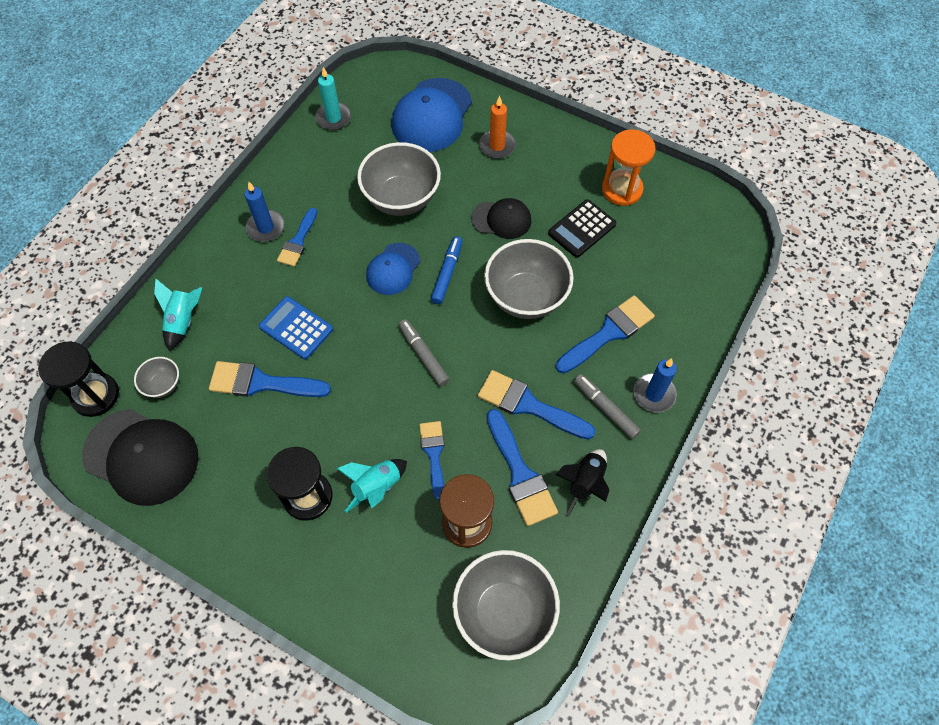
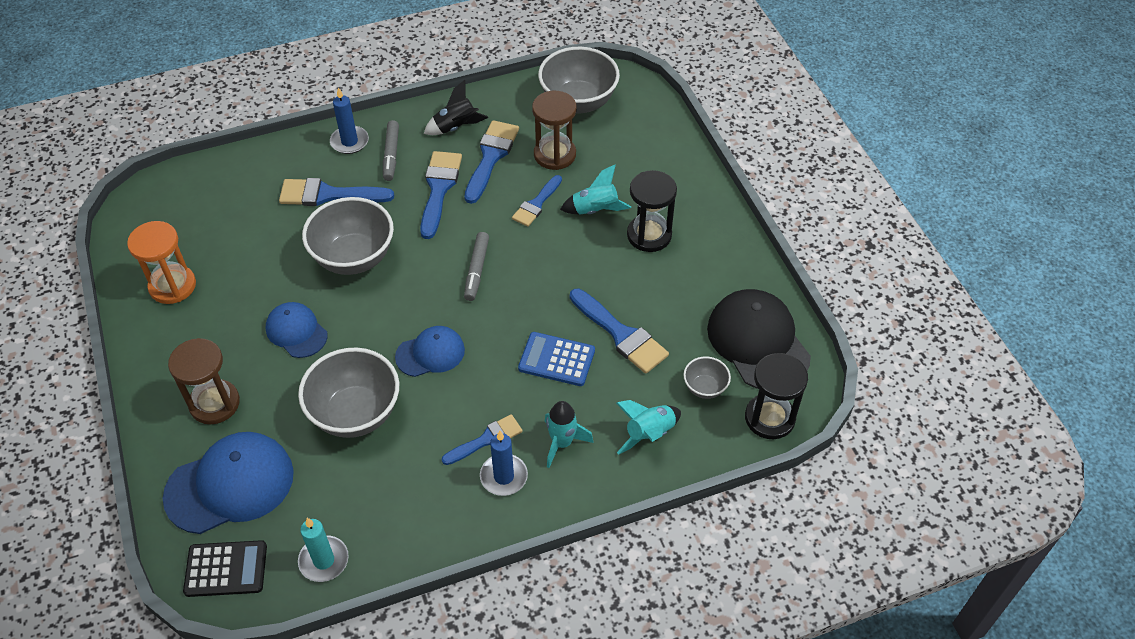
camera: 140 degrees left, 10 degrees down
blue calculator [259,296,333,359] -> blue calculator turned 120 degrees clockwise [518,332,595,386]
blue marker [431,236,462,304] -> none
black cap [471,198,531,239] -> blue cap [266,302,328,358]
blue brush [478,370,596,440] -> blue brush turned 150 degrees counterclockwise [420,151,462,239]
orange candle [479,96,516,159] -> brown hourglass [168,338,240,424]
black calculator [548,199,616,258] -> black calculator moved to [183,540,267,597]
none -> turquoise rocket [545,401,593,468]

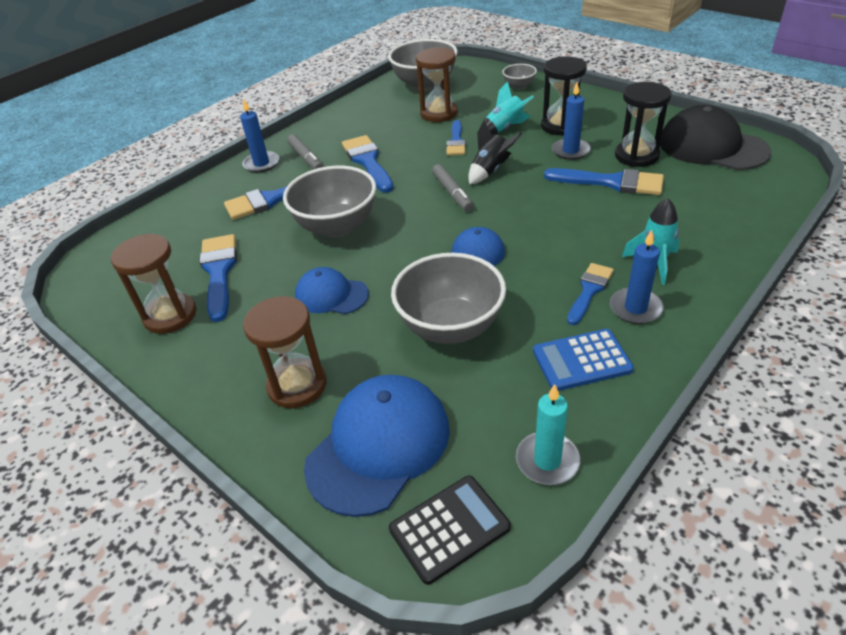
camera: 25 degrees left, 10 degrees down
orange hourglass [127,221,196,304] -> brown hourglass [111,233,196,334]
black rocket [424,80,488,135] -> black rocket moved to [468,121,522,185]
blue brush [464,120,519,204] -> blue brush moved to [200,234,237,322]
blue calculator [518,332,595,386] -> blue calculator moved to [533,329,634,391]
turquoise rocket [616,400,681,454] -> none
grey bowl [683,357,731,399] -> grey bowl moved to [502,64,537,90]
black hourglass [745,353,808,439] -> black hourglass moved to [615,82,672,167]
none -> blue candle [552,82,591,160]

